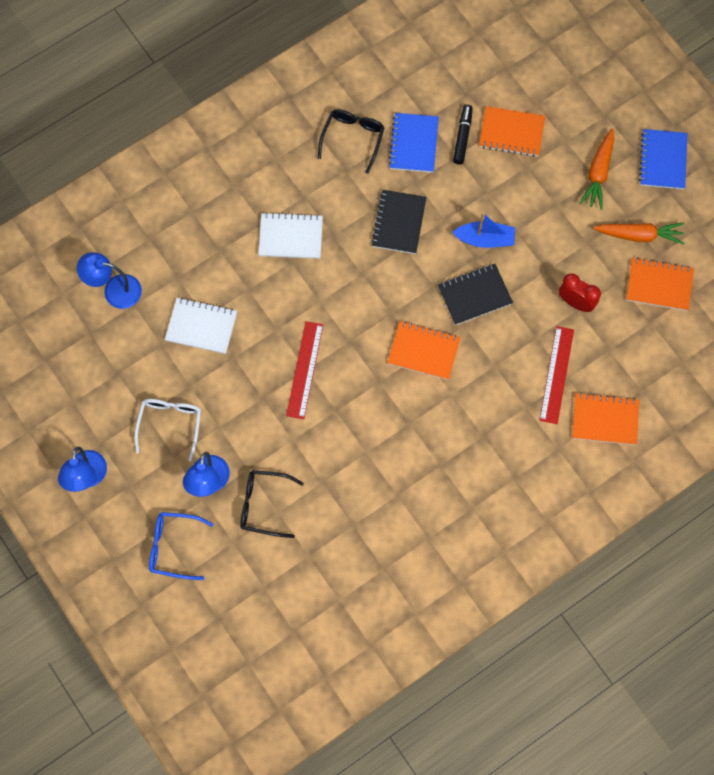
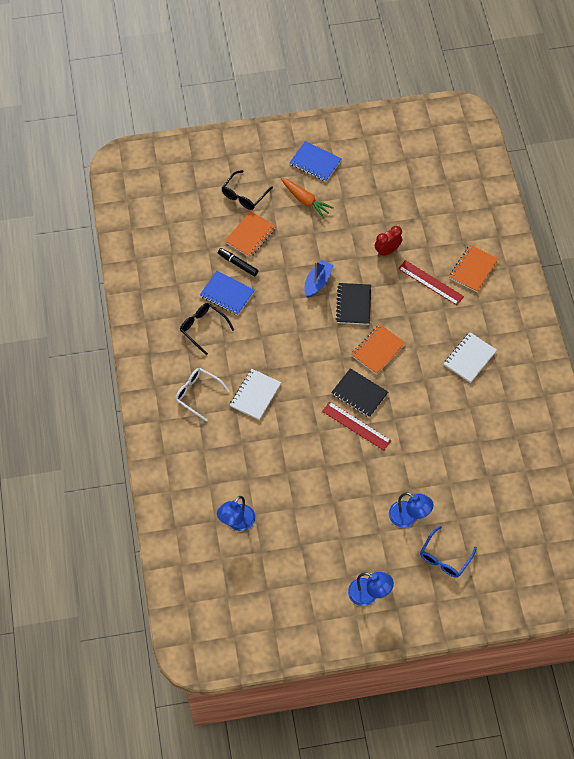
camera: 65 degrees left, 10 degrees down
white glasses [134,399,201,462] -> white glasses moved to [175,368,230,421]
white notebook [165,298,237,354] -> white notebook moved to [444,332,497,383]
black glasses [241,470,304,538] -> black glasses moved to [222,170,273,210]
black notebook [371,190,426,254] -> black notebook moved to [331,368,388,418]
orange carrot [593,222,685,245] -> none
orange notebook [626,257,694,311] -> none

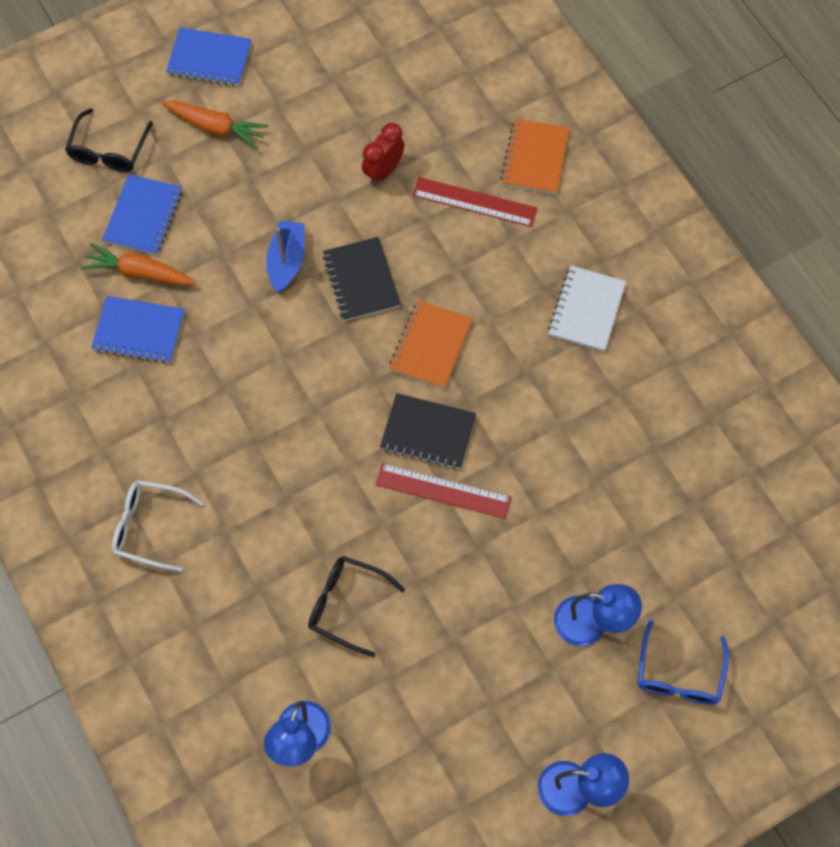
camera: 20 degrees left, 5 degrees up
black glasses [180,303,234,355] -> black glasses moved to [308,556,405,657]
black marker [218,248,258,276] -> orange carrot [80,243,196,286]
orange notebook [225,211,276,258] -> blue notebook [102,174,182,255]
white notebook [230,369,281,420] -> none

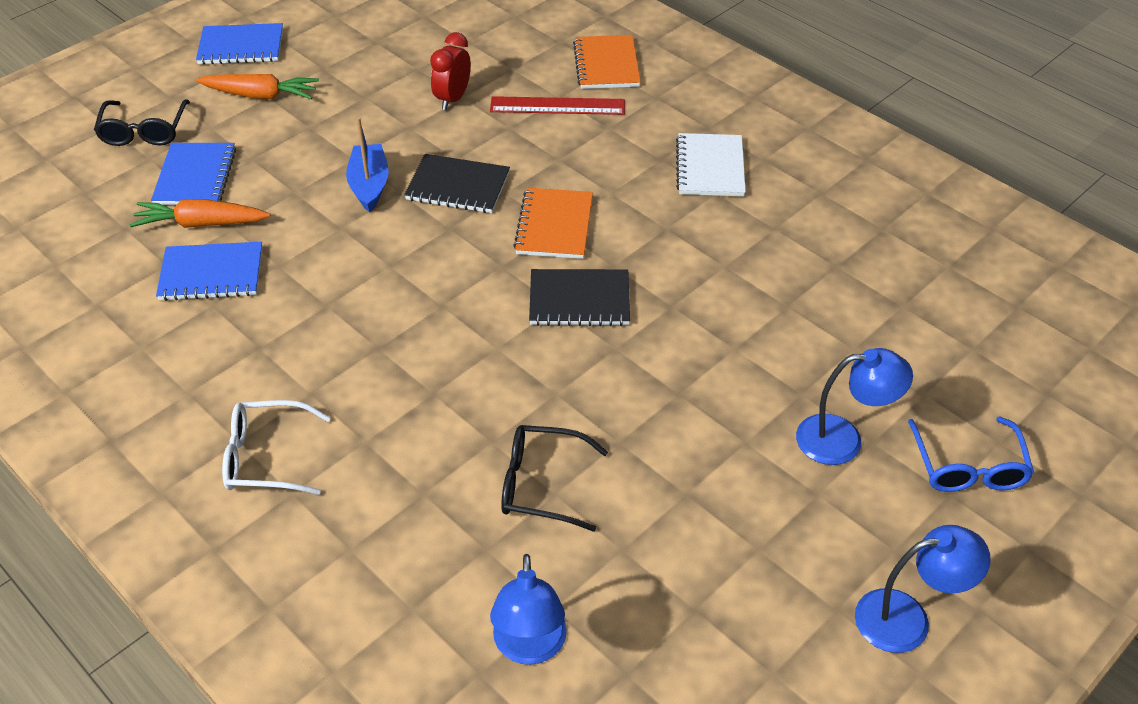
camera: 15 degrees left, 20 degrees down
black notebook [323,237,400,321] -> black notebook turned 45 degrees counterclockwise [404,154,510,213]
red ruler [376,463,512,519] -> none

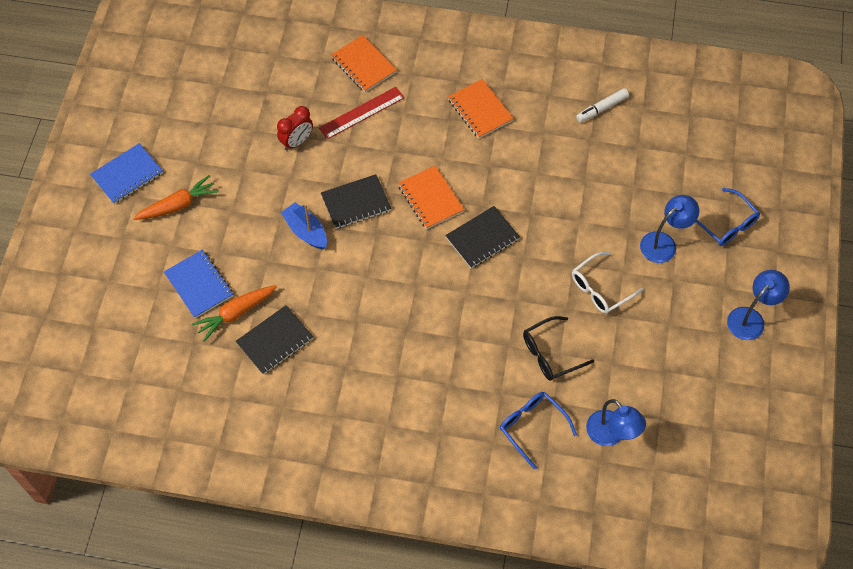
camera: 35 degrees left, 15 degrees up
black glasses [94,100,190,146] -> none
blue notebook [156,242,263,301] -> black notebook [236,305,313,375]
white glasses [222,400,331,495] -> white glasses moved to [572,252,644,314]
red clock [430,32,471,110] -> red clock turned 120 degrees counterclockwise [277,106,313,151]
white notebook [676,133,746,196] -> orange notebook [448,79,514,138]
none -> blue glasses [500,392,577,469]
none -> white marker [576,88,629,122]

